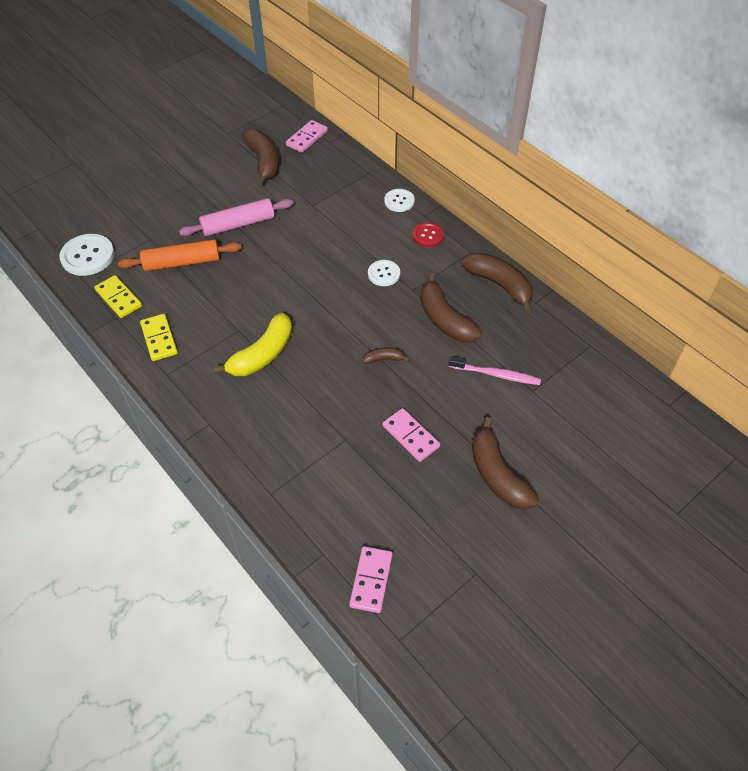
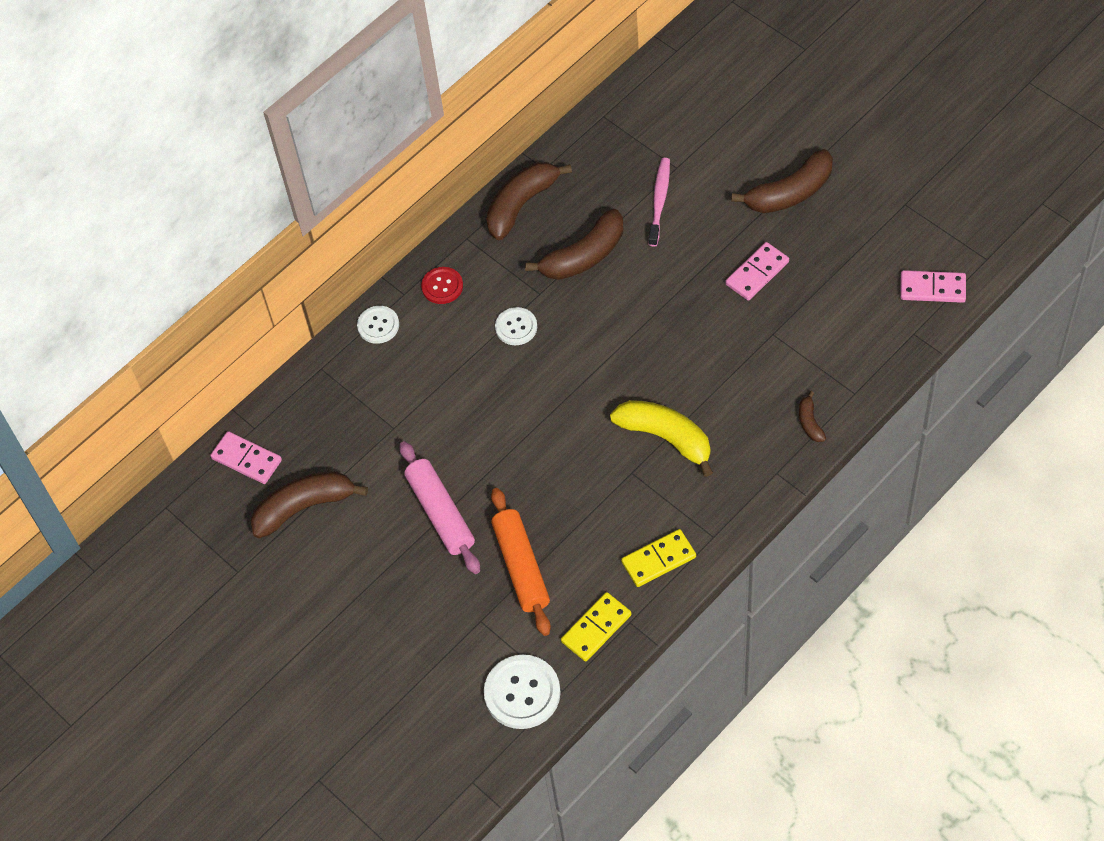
camera: 90 degrees left, 5 degrees up
brown banana [363,347,410,364] -> brown banana moved to [799,391,826,442]

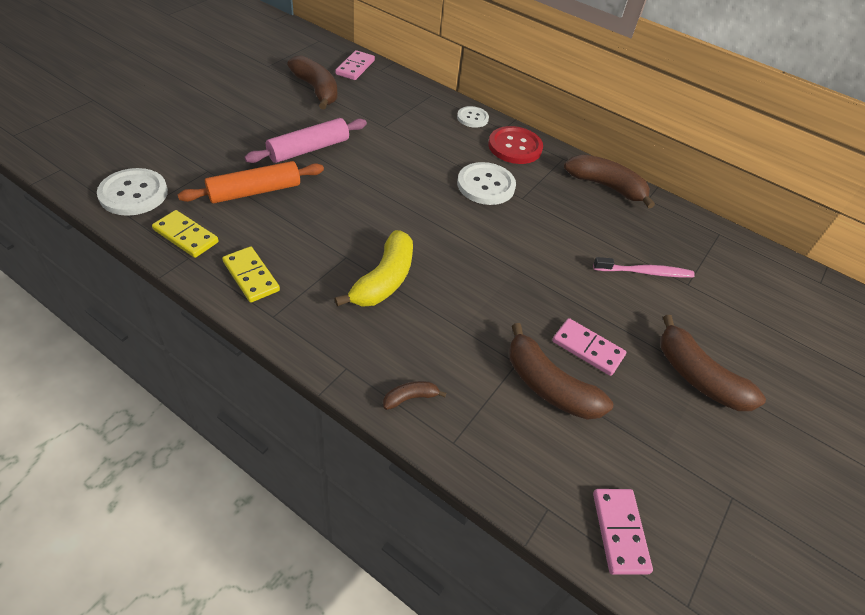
camera: 70 degrees right, 10 degrees down
red button [421,267,463,304] -> red button [488,126,543,164], size x1.64
white button [495,307,537,345] -> white button [457,162,516,205], size x1.64
brown banana [525,209,623,280] -> brown banana moved to [509,323,613,420]

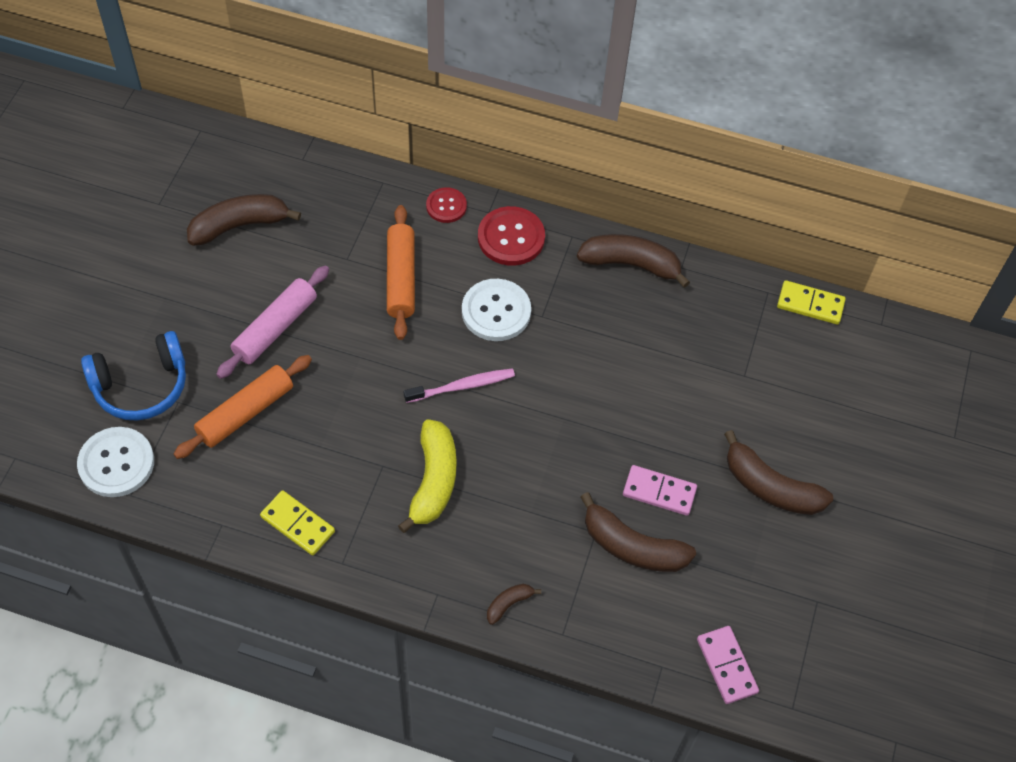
camera: 15 degrees left, 10 degrees up
yellow domino [152,210,219,258] -> yellow domino moved to [777,280,846,325]
brown banana [287,55,338,109] -> brown banana turned 60 degrees counterclockwise [187,194,301,246]
pink domino [335,50,375,80] -> none
white button [457,106,489,128] -> red button [426,187,467,223]
pink toothbrush [593,257,695,277] -> pink toothbrush moved to [404,368,515,403]
none -> blue headphones [81,331,186,420]
none -> orange rolling pin [387,205,415,340]

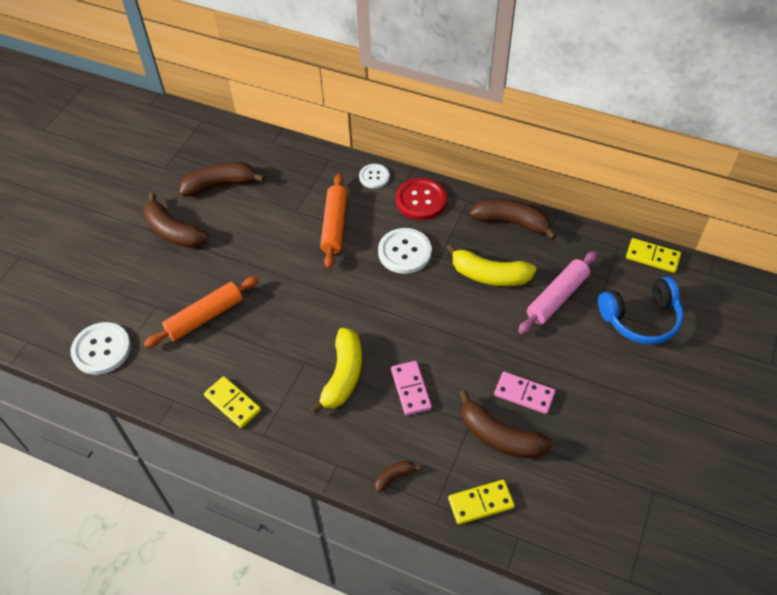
camera: 10 degrees right, 5 degrees down
blue headphones [81,331,186,420] -> blue headphones moved to [598,277,684,345]
pink rolling pin [216,266,329,379] -> pink rolling pin moved to [518,251,597,334]
pink toothbrush [404,368,515,403] -> none
red button [426,187,467,223] -> white button [359,164,390,188]
pink domino [697,626,759,704] -> pink domino moved to [391,361,432,415]
brown banana [724,430,833,515] -> brown banana moved to [143,193,208,248]
none -> yellow banana [446,243,536,286]
none -> yellow domino [448,480,515,525]

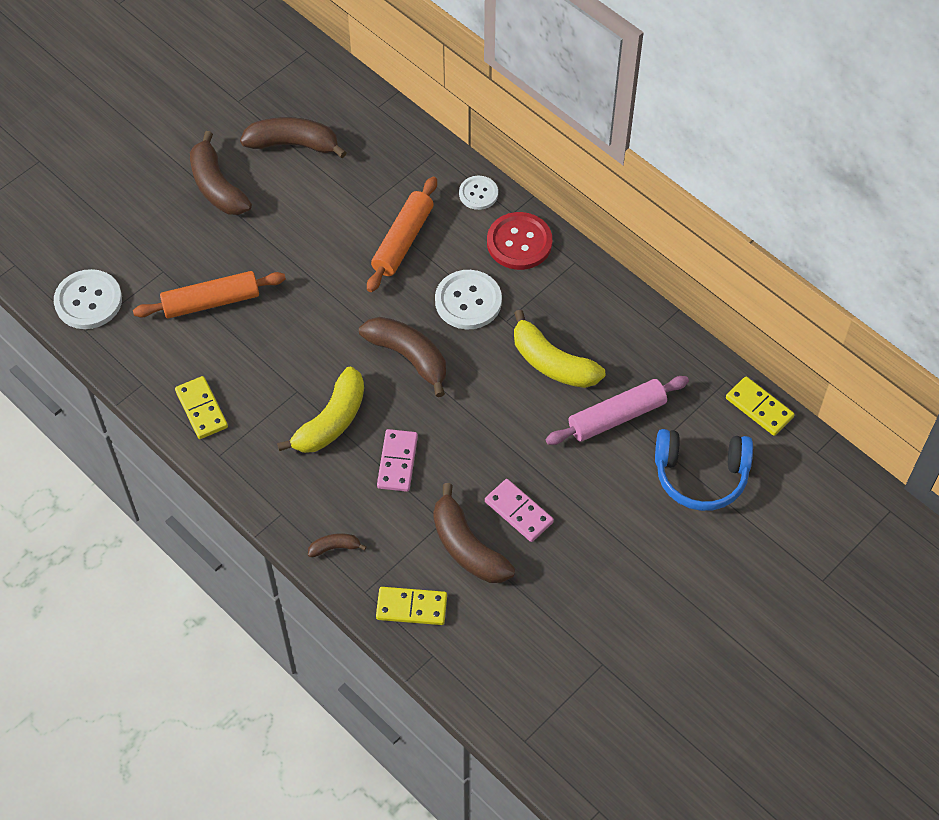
camera: 20 degrees right, 5 degrees up
brown banana [470,199,557,240] -> brown banana moved to [359,317,446,397]

